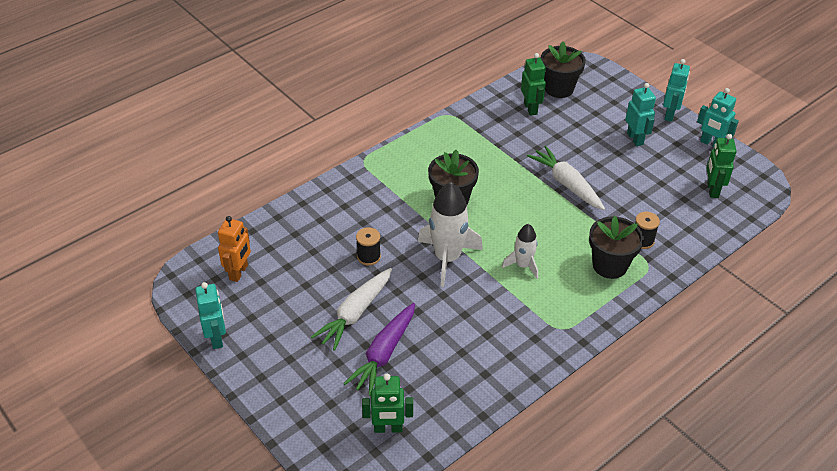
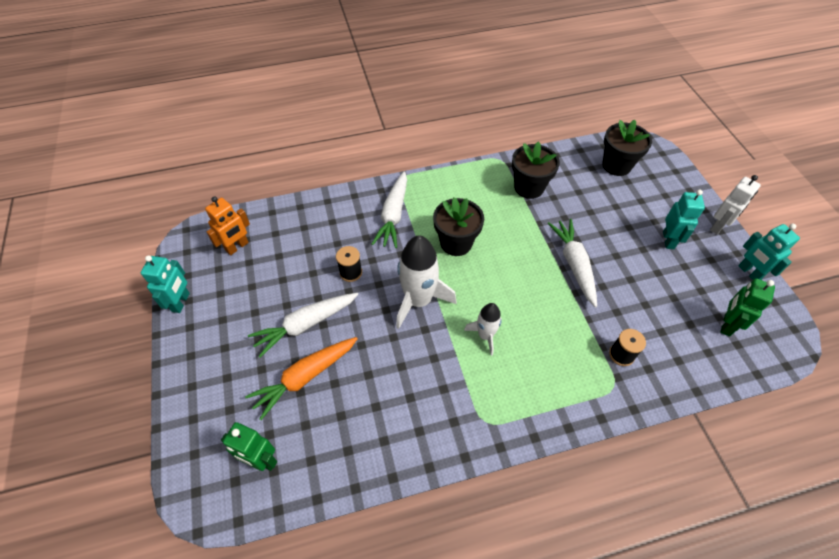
camera: 25 degrees right, 10 degrees up
purple carrot [343,303,415,396] -> orange carrot [245,337,358,420]
green robot [521,53,546,116] -> none
black flower pot [589,216,644,279] -> black flower pot moved to [512,142,560,199]
turquoise robot [663,59,690,122] -> white robot [710,175,761,234]
none -> white carrot [372,171,407,248]

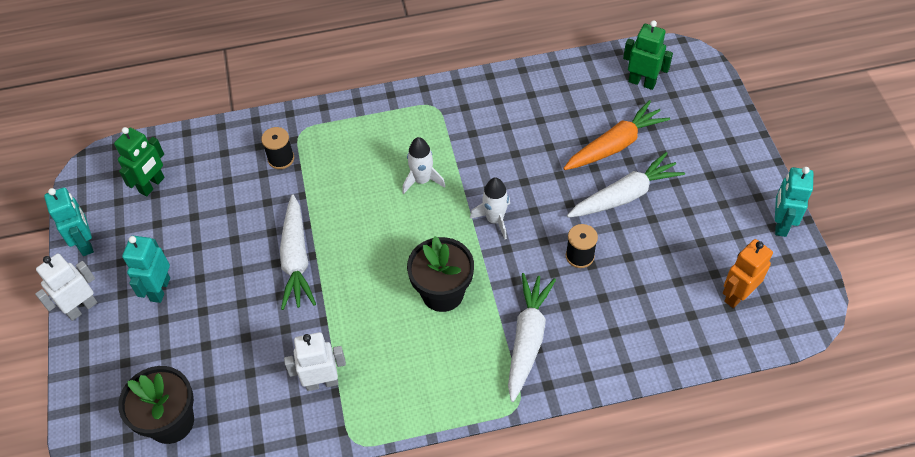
camera: 175 degrees left, 0 degrees up
white rocket [396,235,456,329] -> white rocket [470,177,510,239], size x0.57
black flower pot [512,142,560,199] -> white robot [284,332,346,391]

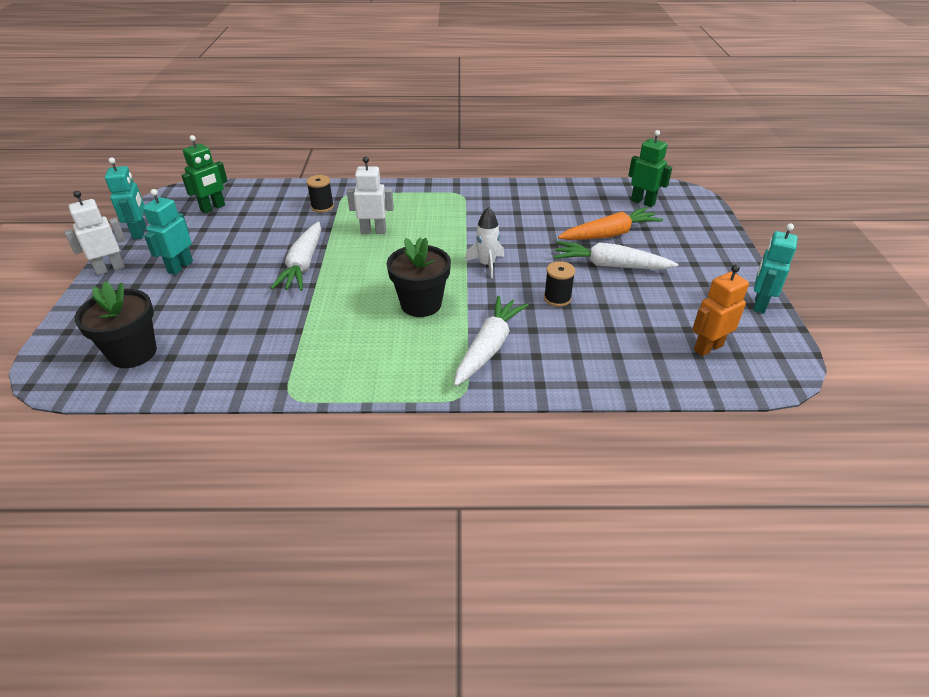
camera: 10 degrees right, 15 degrees down
white robot [284,332,346,391] -> white robot moved to [347,157,394,234]
white rocket [402,137,446,194] -> none
white carrot [567,152,685,218] -> white carrot turned 150 degrees counterclockwise [554,241,678,269]

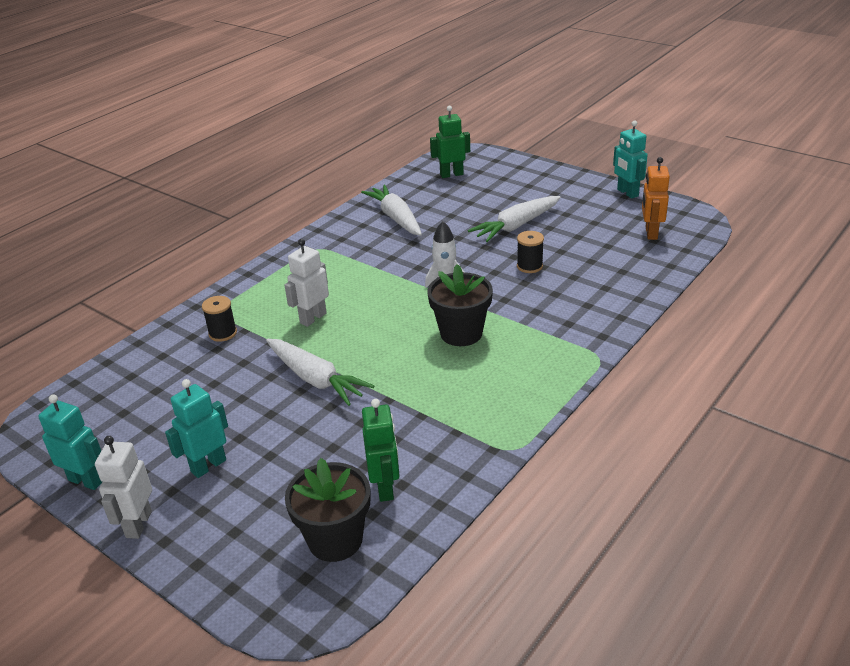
camera: 50 degrees left, 5 degrees down
turquoise robot [143,189,193,275] -> turquoise robot turned 75 degrees clockwise [165,379,228,478]
green robot [181,135,228,213] -> green robot moved to [362,399,400,502]
white carrot [454,296,529,386] -> white carrot moved to [361,185,422,236]
orange carrot [558,207,663,240] -> none

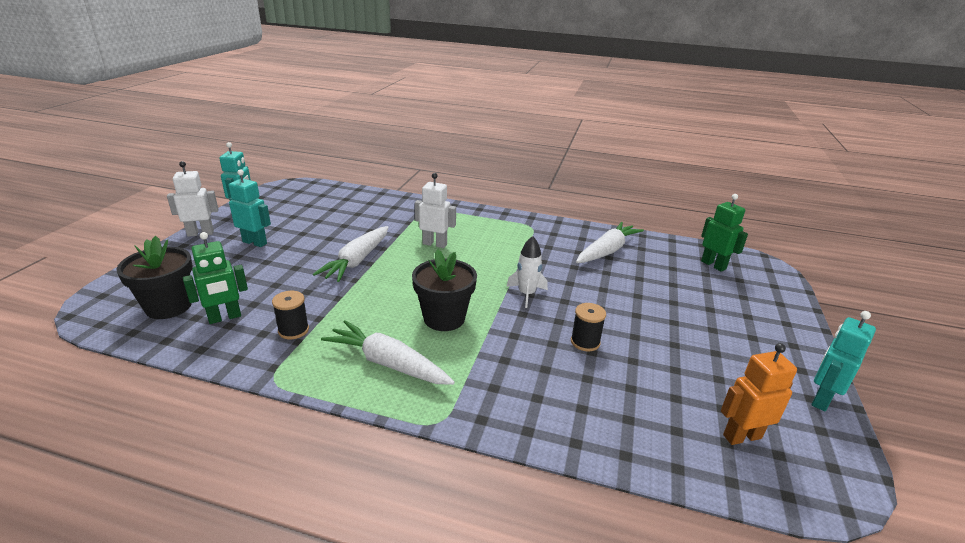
camera: 65 degrees right, 5 degrees down
black spool [202,296,237,342] -> black spool moved to [272,291,309,339]
white carrot [468,196,561,242] -> white carrot moved to [321,320,455,385]

